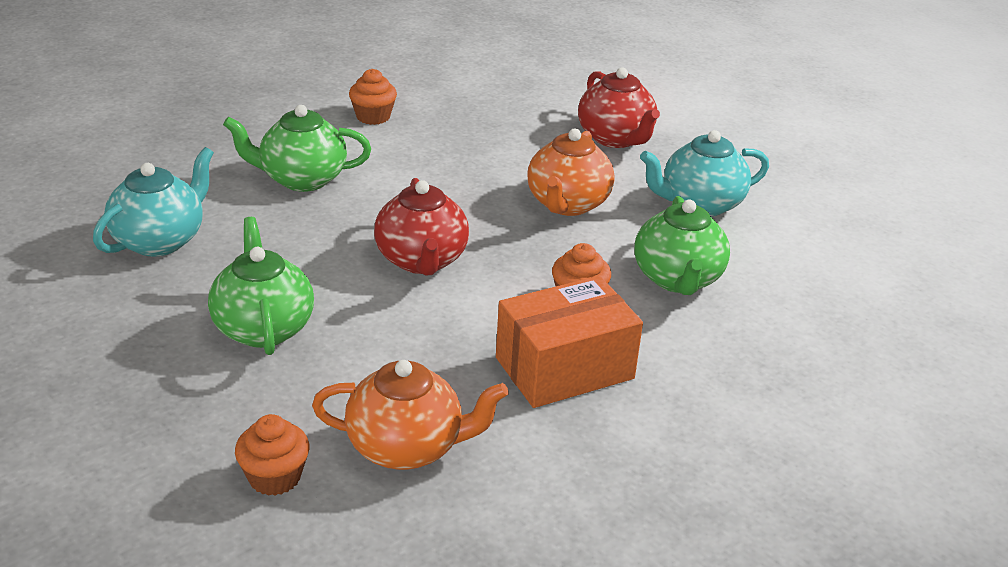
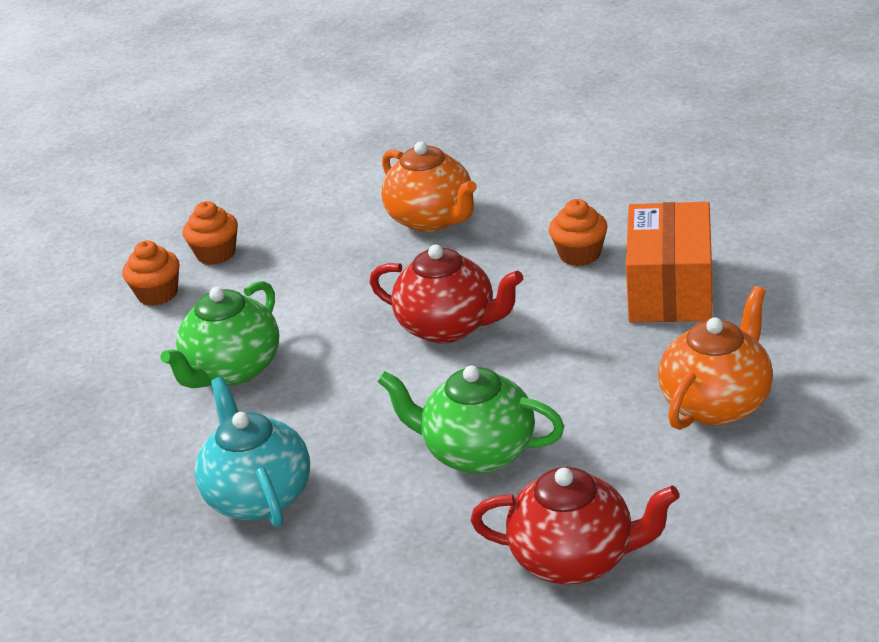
camera: 50 degrees left, 0 degrees up
orange cupcake [235,414,309,496] -> orange cupcake moved to [183,201,238,265]
red teapot [578,67,660,148] -> red teapot moved to [471,467,680,585]
green teapot [634,196,730,295] -> none
turquoise teapot [640,130,769,216] -> none

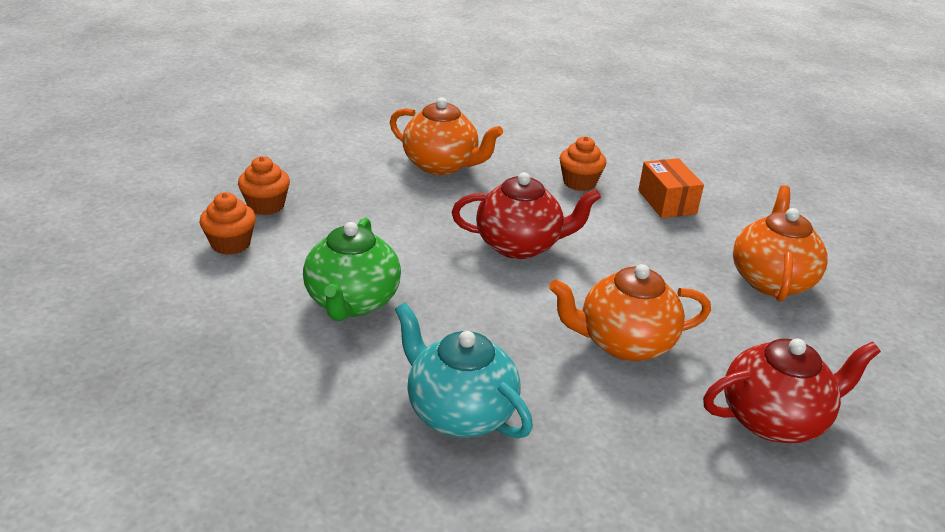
camera: 30 degrees left, 0 degrees up
green teapot [377,365,564,474] -> orange teapot [549,264,711,361]
orange box [626,202,712,322] -> orange box [638,158,704,218], size x0.63

